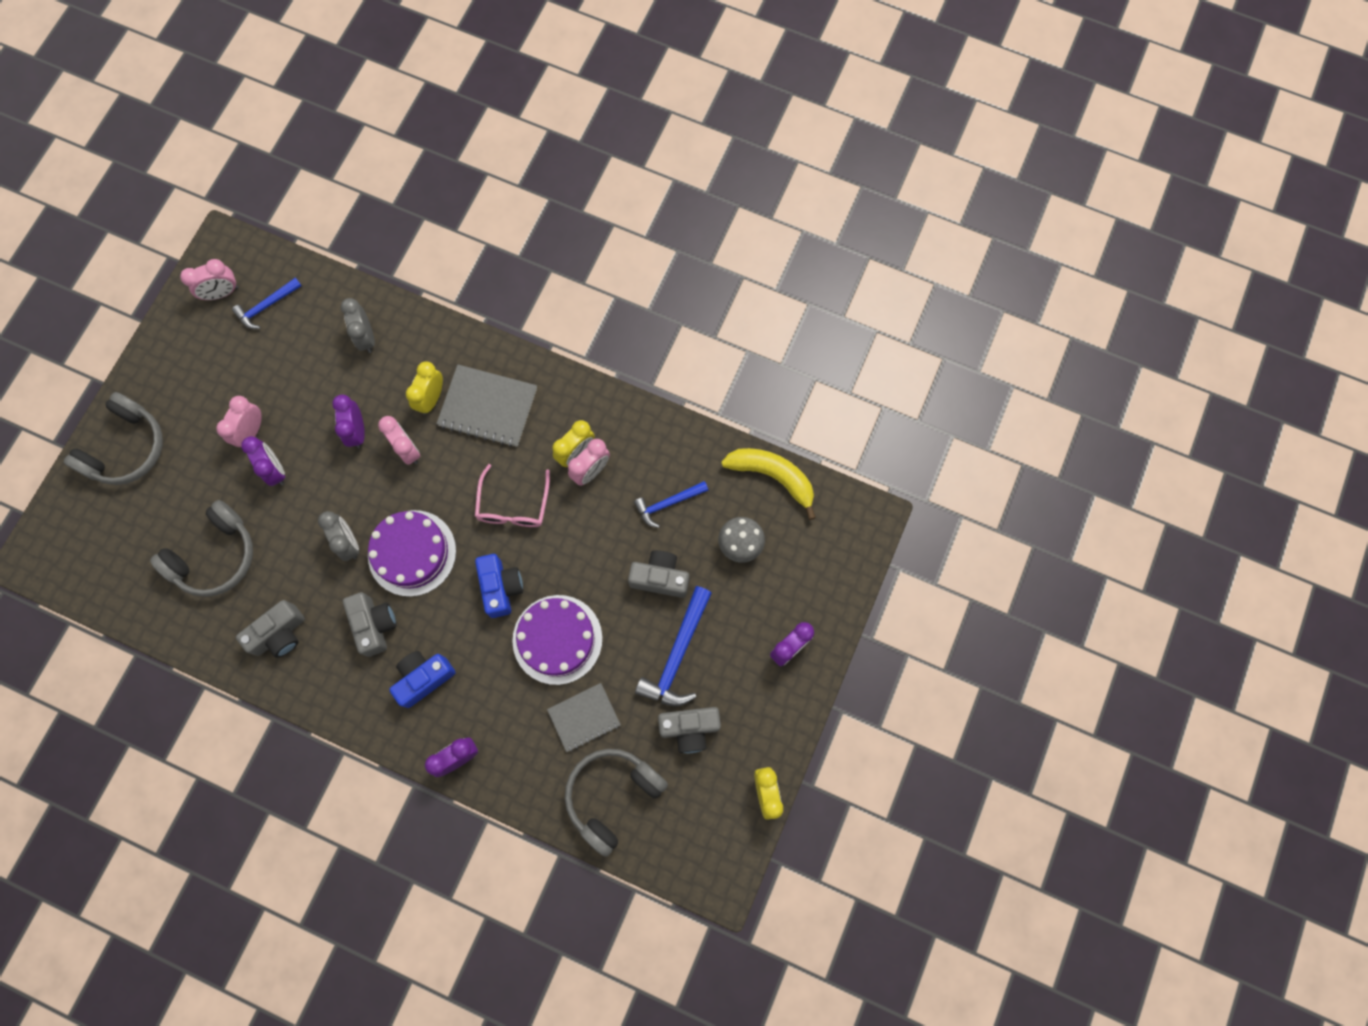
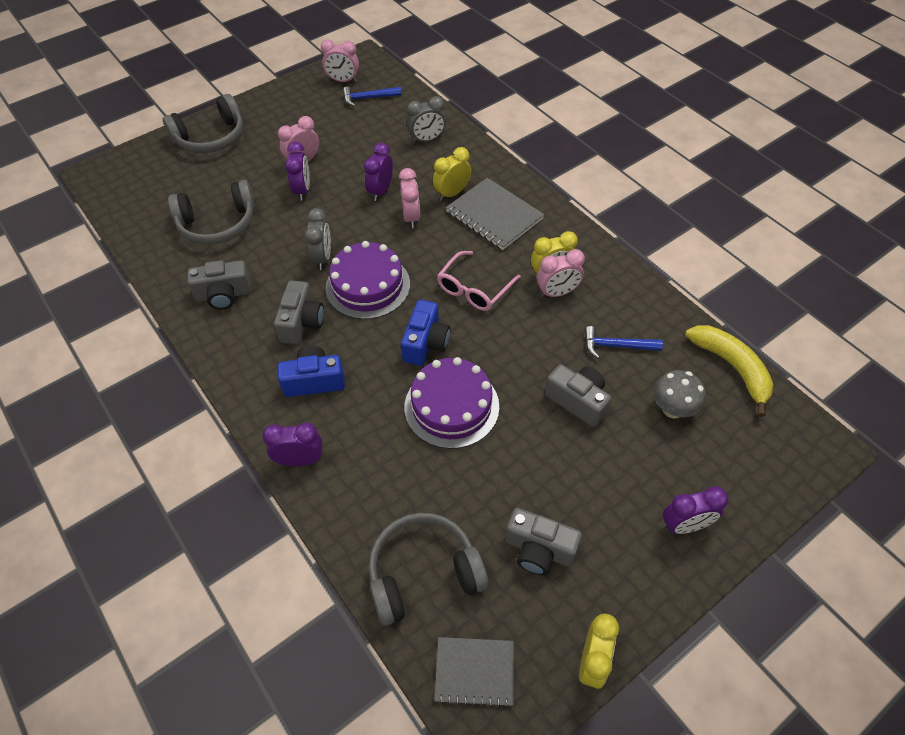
camera: 30 degrees right, 20 degrees down
grey clock [341,298,375,353] -> grey clock turned 120 degrees counterclockwise [407,96,446,143]
grey notebook [547,683,621,752] -> grey notebook moved to [434,637,514,708]
blue hammer [635,586,712,706] -> none

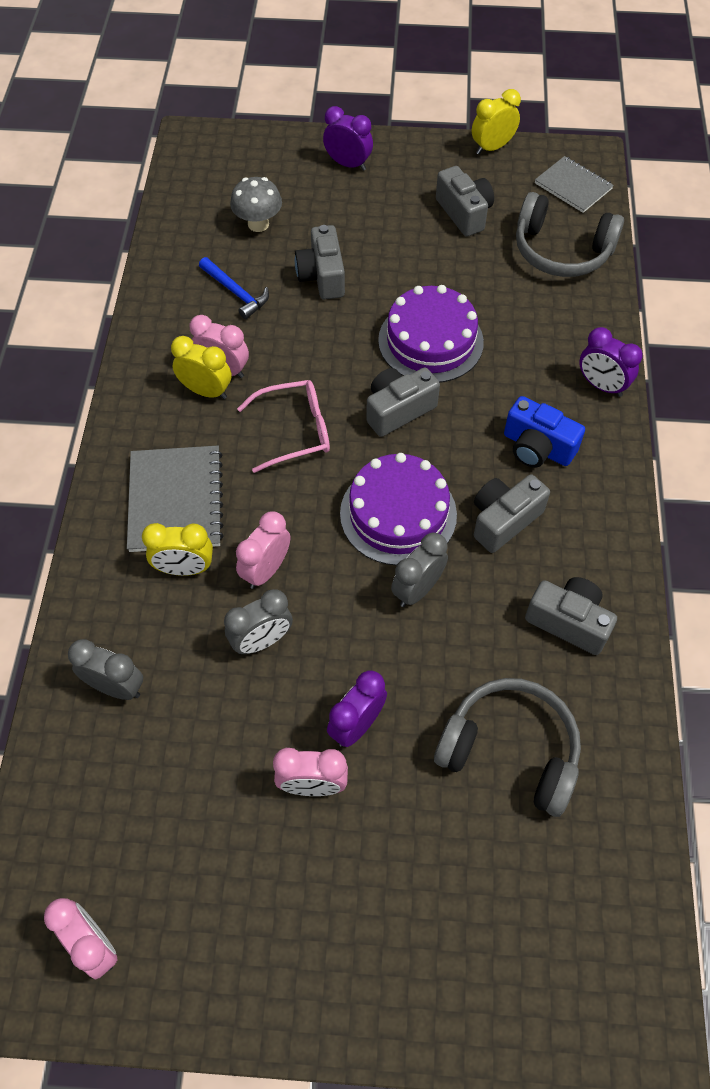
camera: 140 degrees left, 5 degrees up
grey headphones [163,94,243,153] -> none
blue hammer [343,86,401,107] -> none
purple clock [364,143,393,201] -> grey clock [224,589,293,654]
blue camera [401,300,450,366] -> grey camera [366,367,440,437]
yellow banana [685,325,773,417] -> none

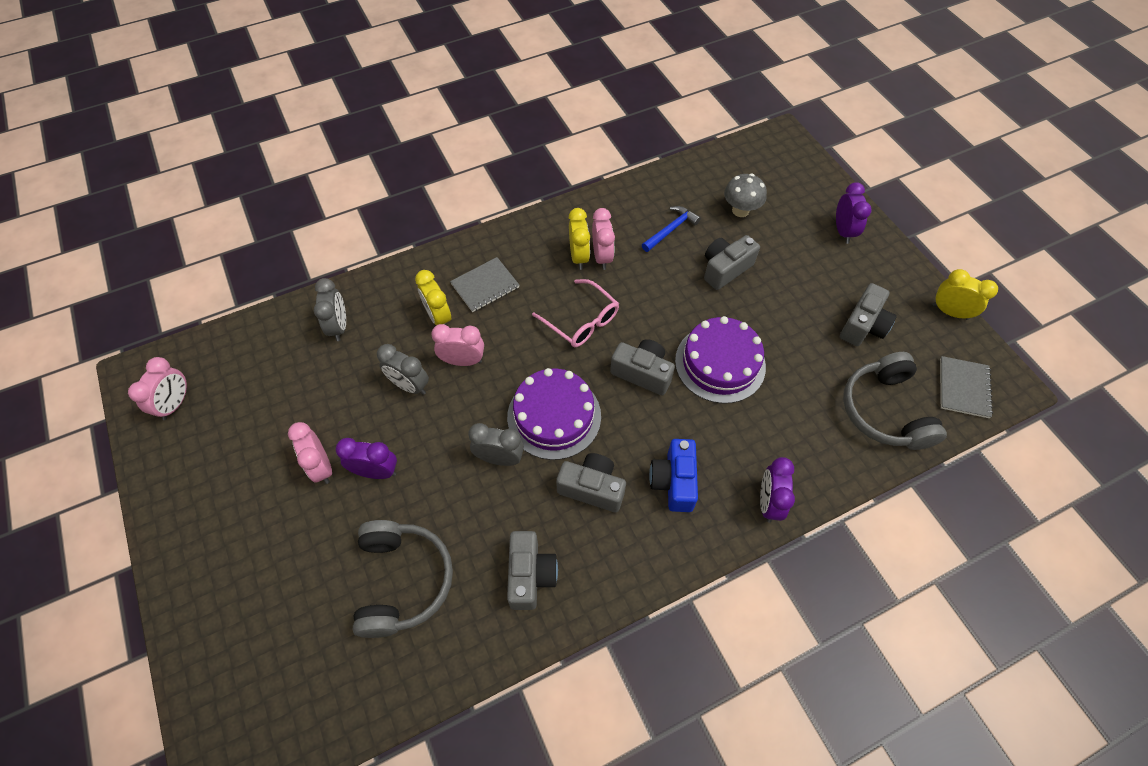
camera: 60 degrees right, 0 degrees up
grey notebook [127,446,224,552] -> grey notebook [450,257,519,312], size x0.66
blue hammer [199,257,269,319] -> blue hammer turned 150 degrees counterclockwise [642,206,701,252]

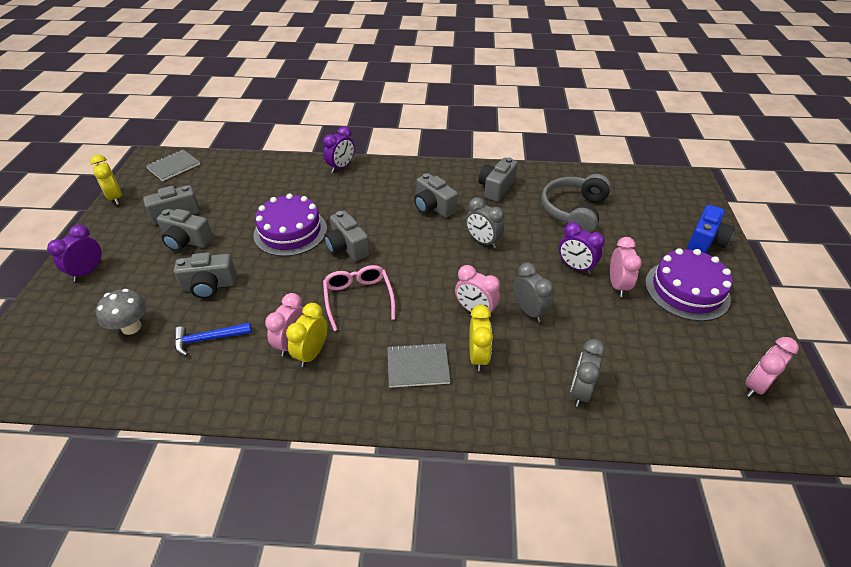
camera: 150 degrees left, 15 degrees down
purple cake [507,368,601,460] -> purple cake moved to [645,248,733,321]
blue camera [649,439,698,512] -> blue camera moved to [687,205,735,253]
grey headphones [843,352,947,450] -> none
none -> grey camera [157,209,213,251]

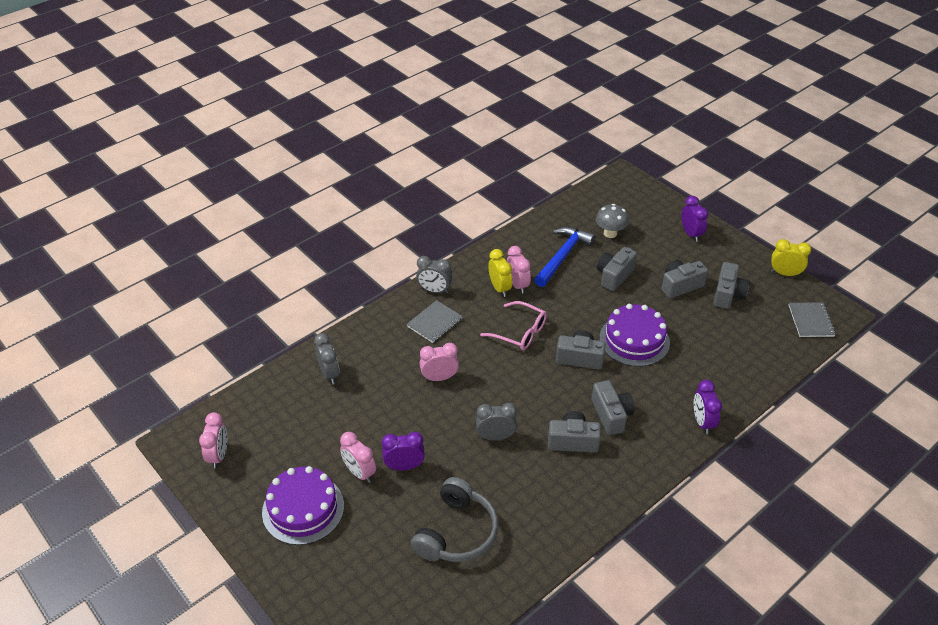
camera: 135 degrees right, 0 degrees up
blue hammer [174,323,252,356] -> blue hammer [534,227,595,287], size x1.61
yellow clock [469,305,493,371] -> none
grey camera [478,157,518,202] -> grey camera moved to [591,380,635,435]
grey clock [513,263,554,322] -> grey clock moved to [416,256,452,294]
grey headphones [541,174,611,233] -> grey headphones turned 45 degrees clockwise [411,477,498,562]
blue camera [687,205,735,253] -> none

